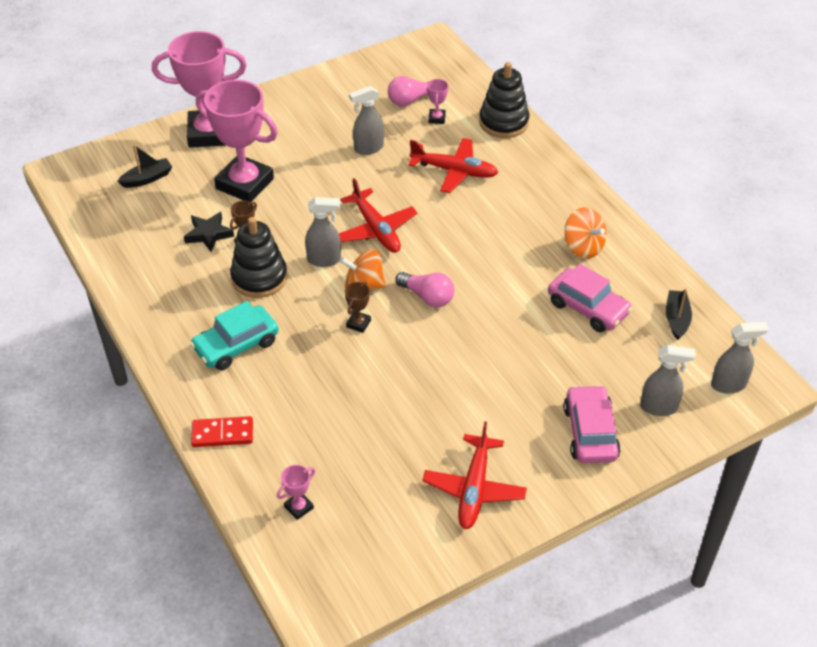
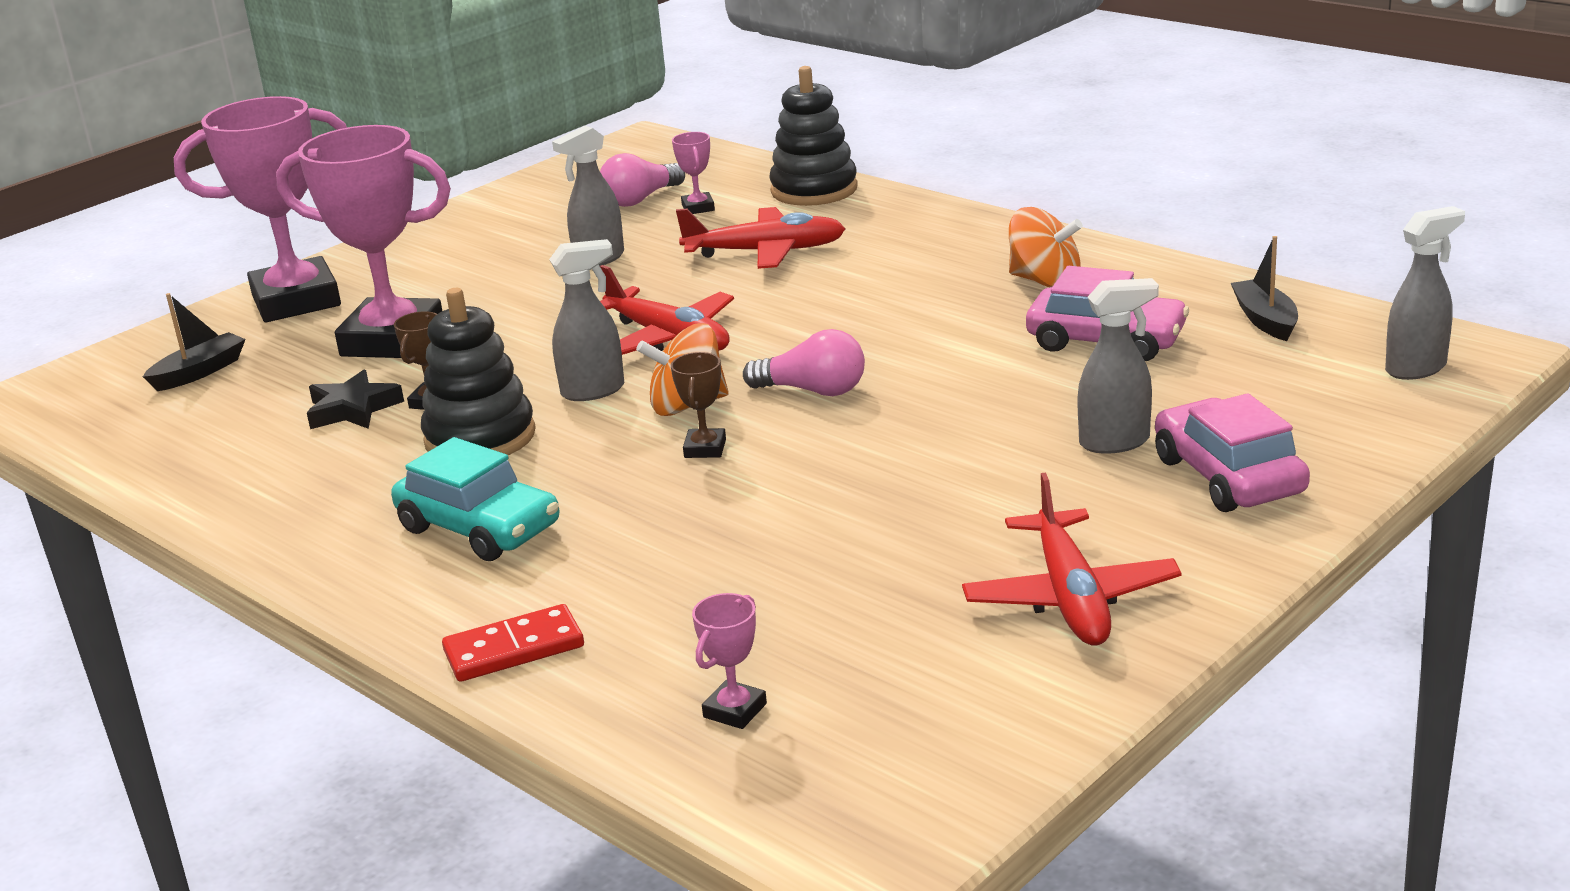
camera: 15 degrees left, 20 degrees down
turquoise car [190,301,279,370] -> turquoise car turned 90 degrees counterclockwise [391,437,560,561]
grey spray bottle [640,345,696,416] -> grey spray bottle moved to [1077,278,1159,454]

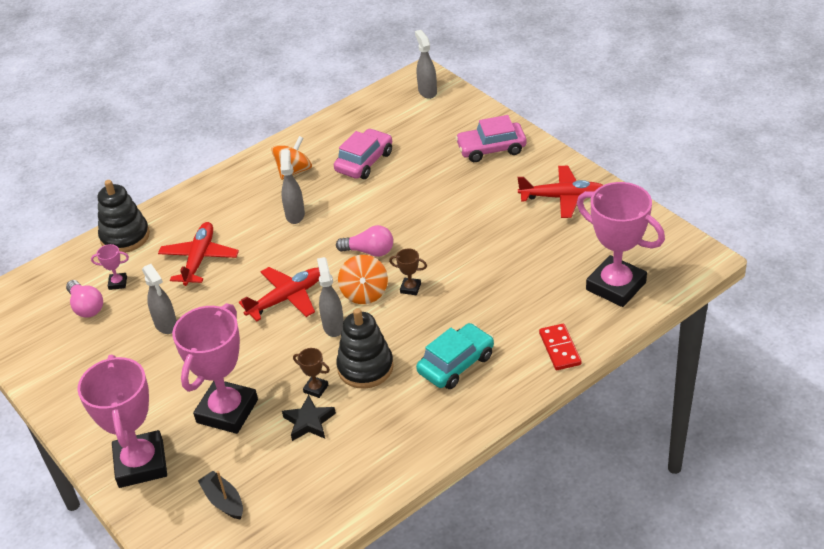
camera: 80 degrees left, 15 degrees up
pink trophy [692,593,767,729] -> pink trophy [577,182,665,307], size x2.49
pink light bulb [743,329,865,396] -> pink light bulb turned 75 degrees clockwise [336,225,393,257]
grey spray bottle [1077,278,1159,454] -> grey spray bottle moved to [280,149,305,224]
black boat [1231,236,1298,341] -> none

